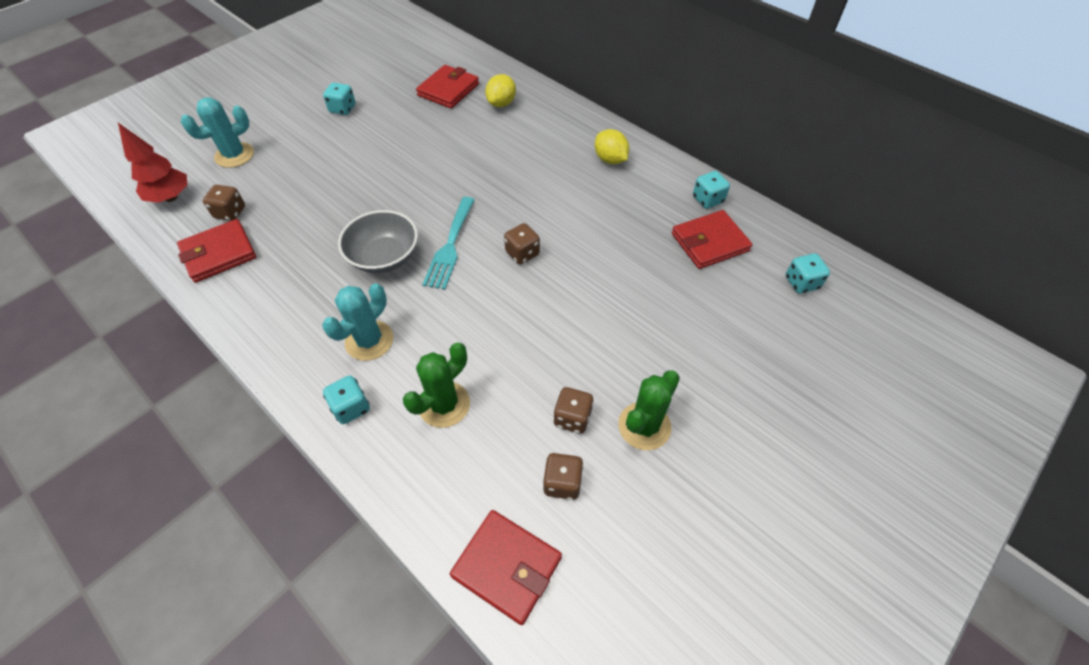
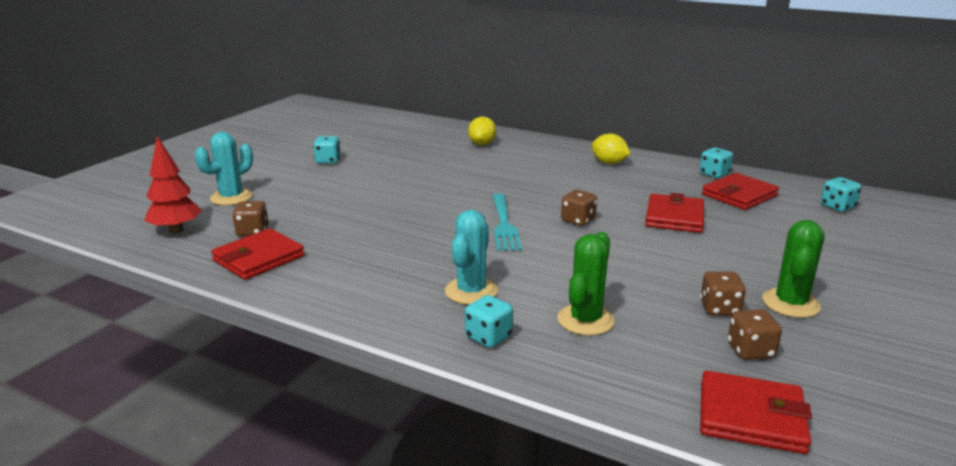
camera: 15 degrees left, 30 degrees down
grey bowl [338,210,418,273] -> none
red wallet [416,65,479,109] -> red wallet moved to [645,193,704,233]

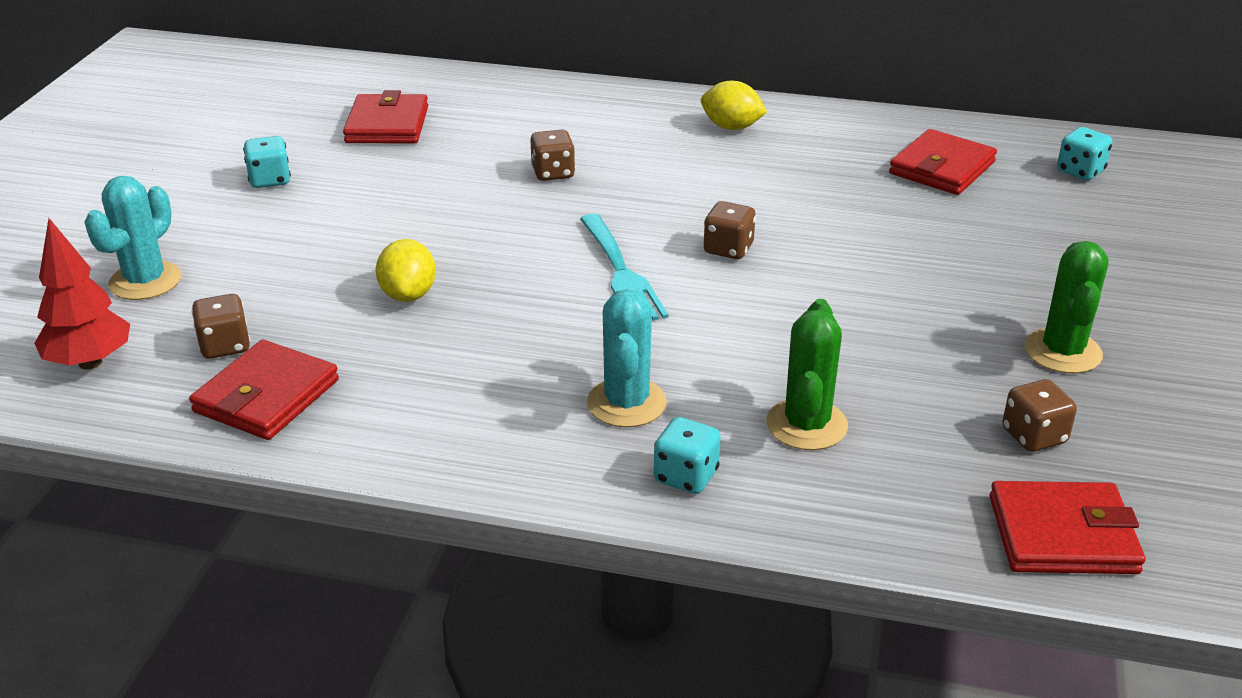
camera: 15 degrees left, 10 degrees up
yellow lemon [468,117,496,145] -> yellow lemon moved to [376,239,436,302]
red wallet [645,193,704,233] -> red wallet moved to [343,90,428,144]
turquoise dice [700,147,733,178] -> none
brown dice [700,271,746,316] -> brown dice moved to [530,130,575,181]

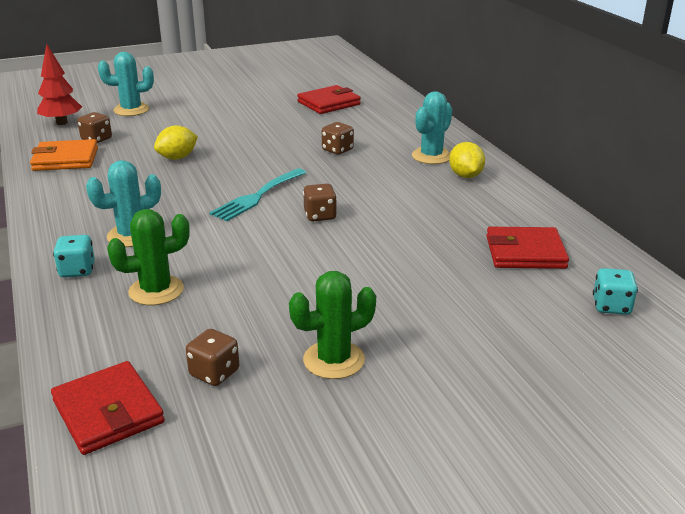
camera: 55 degrees right, 5 degrees down
red wallet [189,340,339,440] -> orange wallet [30,139,98,171]
turquoise dice [243,136,291,188] -> none
none -> turquoise cactus [412,91,452,164]

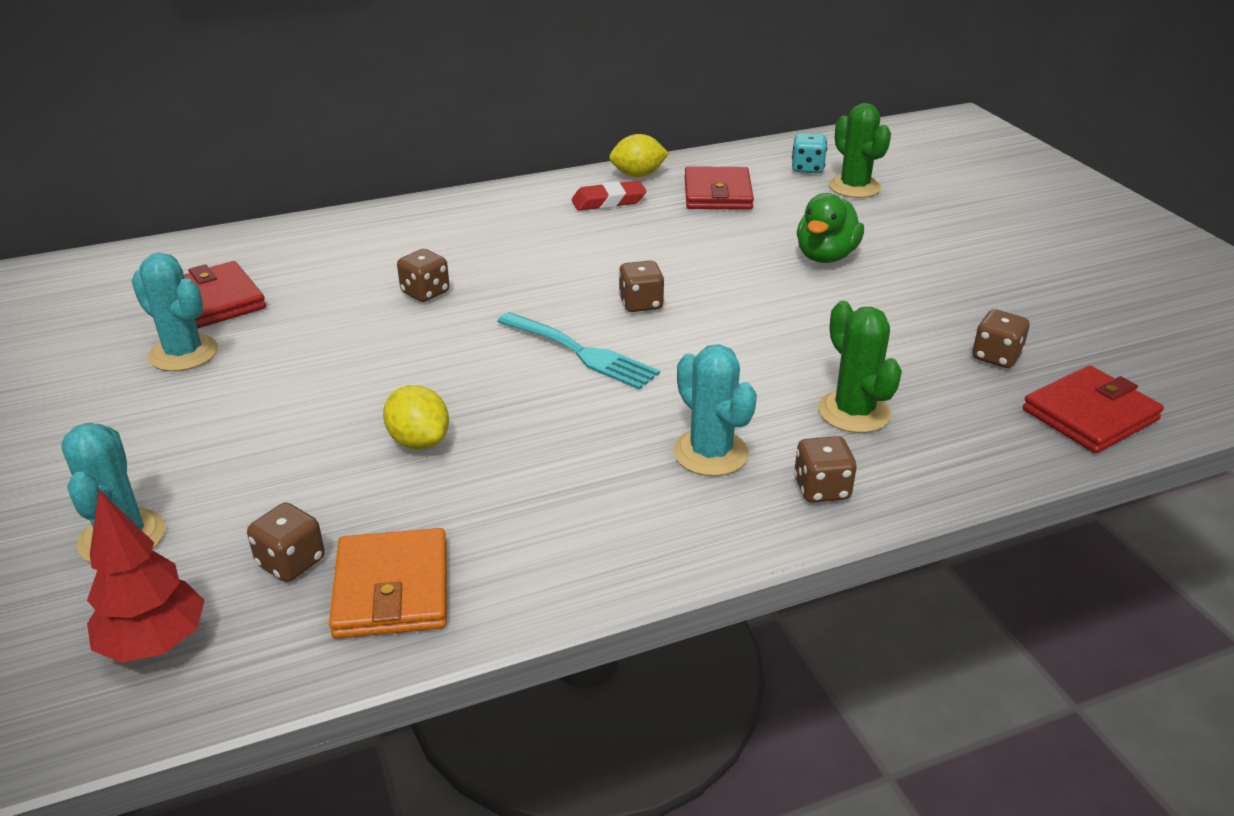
camera: 90 degrees left, 5 degrees up
turquoise dice [53,235,95,278] -> brown dice [794,436,857,503]
green cactus [289,271,376,379] -> green cactus moved to [829,103,891,198]
turquoise cactus [412,91,452,164] -> turquoise cactus moved to [132,253,218,371]
yellow lemon [449,142,485,178] -> yellow lemon moved to [609,134,669,177]
none -> red eraser [572,180,646,211]
none -> green duck [797,193,864,263]

